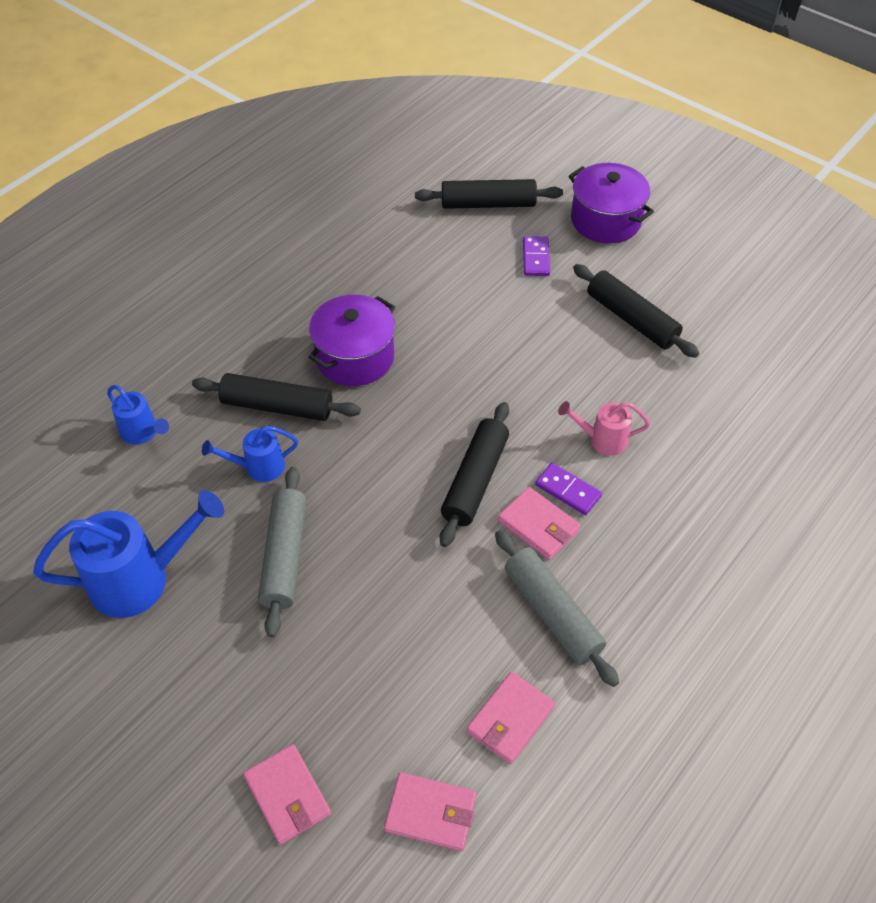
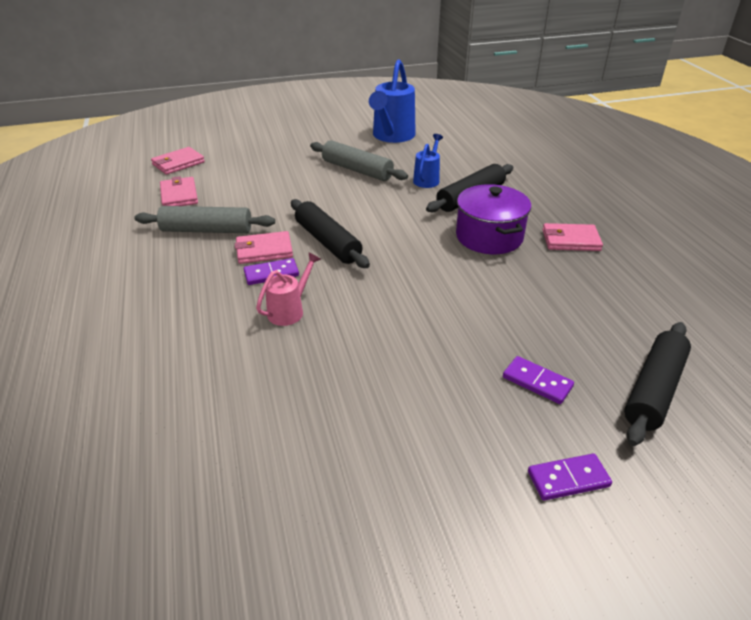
camera: 125 degrees right, 15 degrees down
blue watering can [107,385,169,444] -> none
pink wallet [243,744,331,845] -> pink wallet moved to [542,223,603,251]
purple pot [569,163,654,243] -> purple domino [528,454,612,501]
black rolling pin [573,264,699,358] -> none

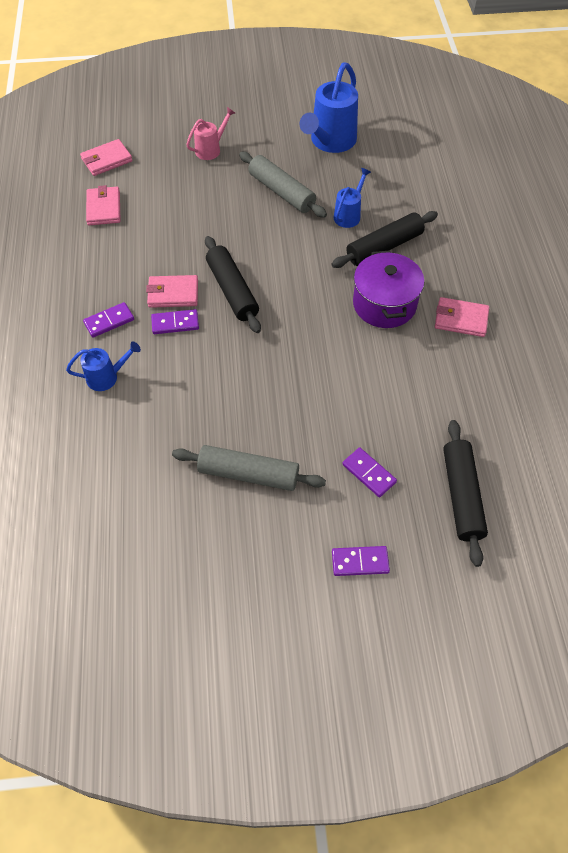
camera: 10 degrees right, 20 degrees up
grey rolling pin [135,206,275,233] -> grey rolling pin moved to [172,445,326,491]
pink watering can [256,252,321,326] -> pink watering can moved to [186,107,235,160]
black rolling pin [624,322,691,446] -> black rolling pin turned 45 degrees counterclockwise [443,420,488,567]
none -> blue watering can [66,341,141,391]
none -> purple domino [83,302,134,337]

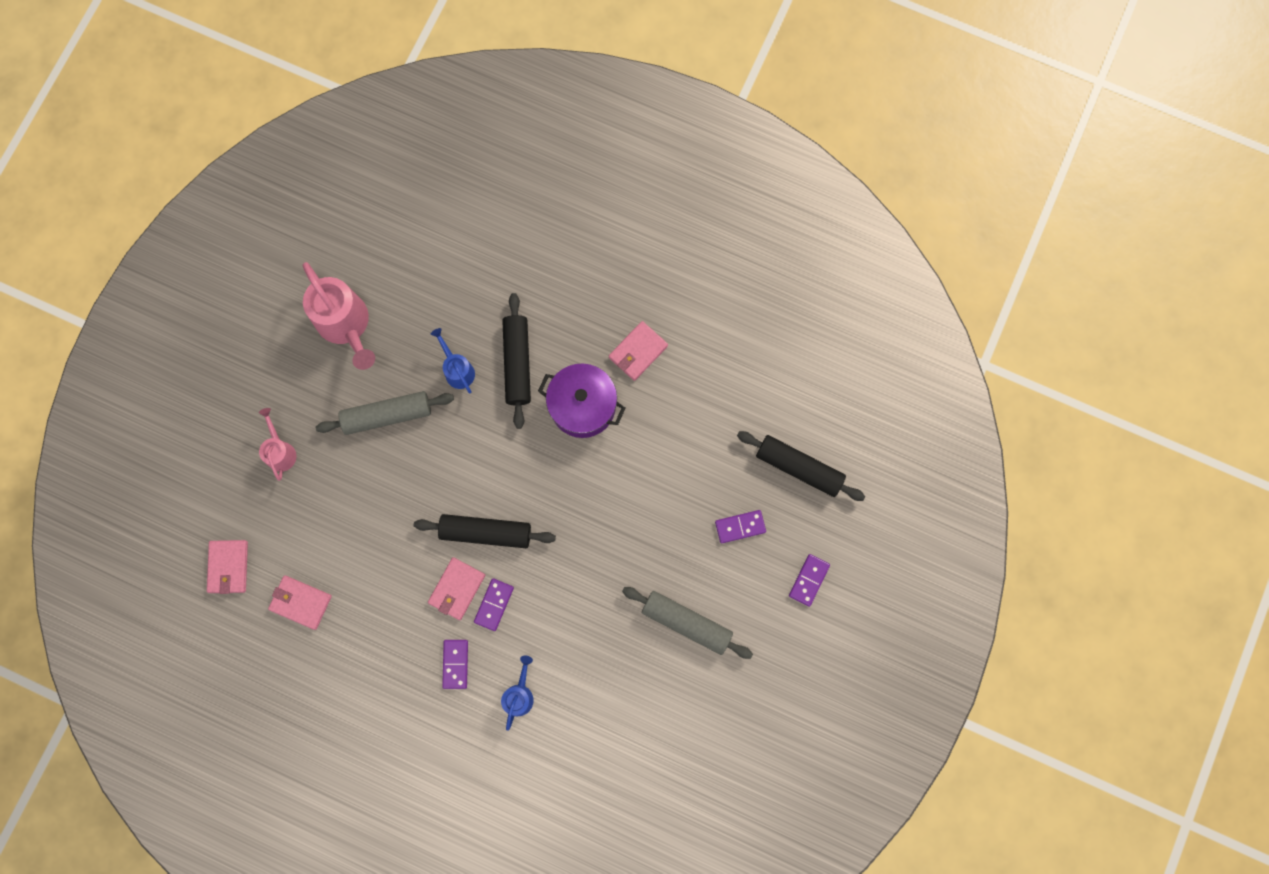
camera: 60 degrees left, 20 degrees up
grey rolling pin [172,445,326,491] -> grey rolling pin turned 75 degrees clockwise [622,587,753,659]
blue watering can [299,62,358,153] -> pink watering can [302,262,375,370]

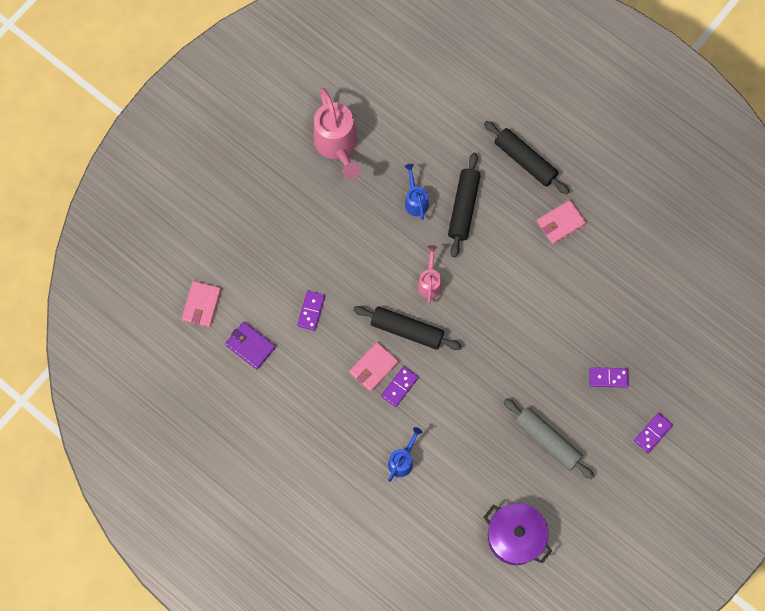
camera: 15 degrees right, 5 degrees down
pink watering can [259,408,296,481] -> pink watering can moved to [418,245,442,304]
pink wallet [268,575,332,630] -> purple wallet [225,322,276,369]
grey rolling pin [316,391,454,435] -> none
purple domino [442,640,468,689] -> purple domino moved to [297,291,325,331]
purple pot [538,364,625,438] -> purple pot moved to [484,503,552,565]
black rolling pin [737,431,865,501] -> black rolling pin moved to [484,121,569,194]

